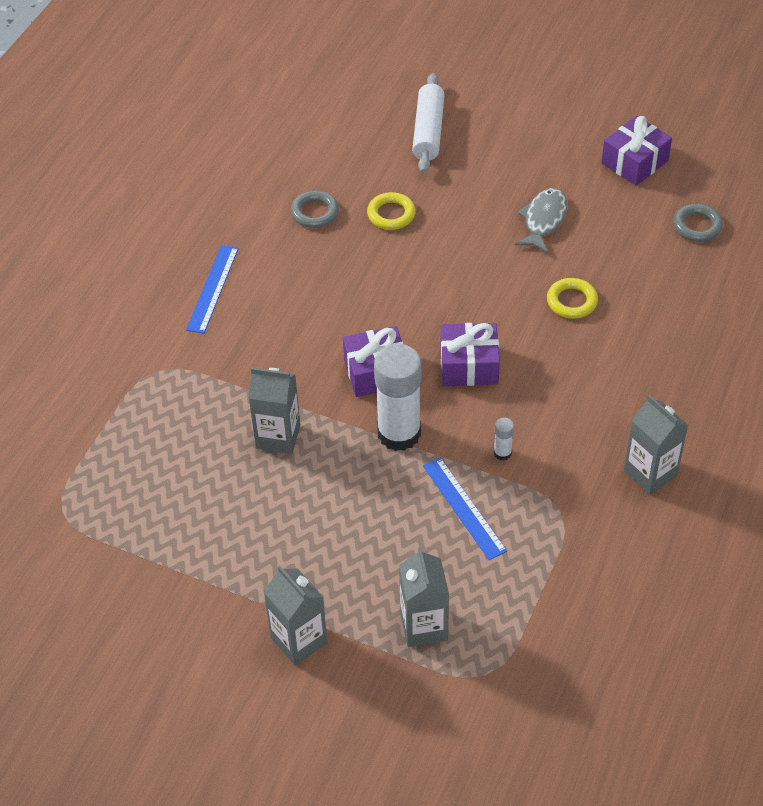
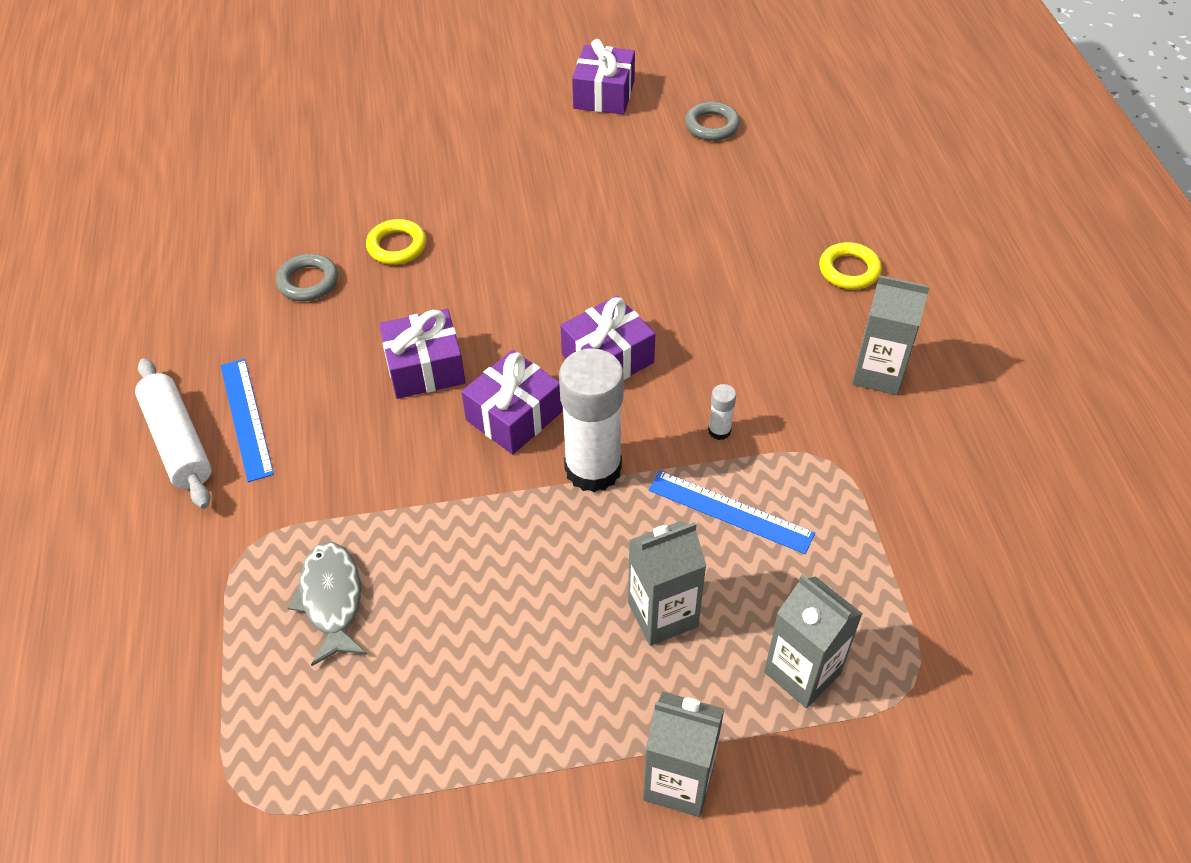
camera: 35 degrees left, 0 degrees up
grey carton [249,367,300,454] -> grey carton moved to [628,521,707,646]
white rolling pin [412,73,445,173] -> white rolling pin moved to [135,358,212,509]
grey fish [515,188,567,254] -> grey fish moved to [288,542,367,666]
yellow ring [547,278,598,319] -> yellow ring moved to [819,242,882,289]
none -> purple gift [379,309,466,399]

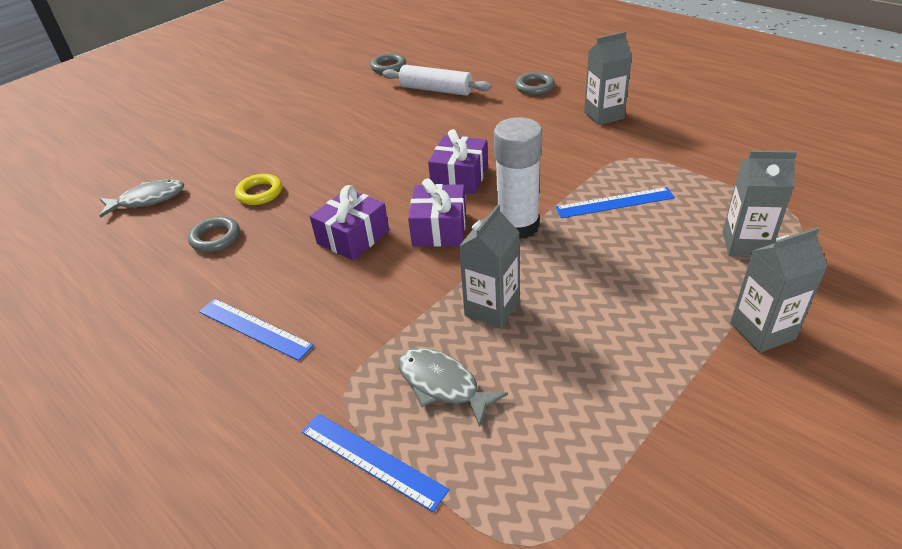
camera: 35 degrees left, 10 degrees down
white rolling pin [135,358,212,509] -> white rolling pin moved to [383,65,491,96]
purple gift [572,39,635,114] -> none
grey carton [628,521,707,646] -> grey carton moved to [459,204,519,328]
white glue stick [708,384,736,440] -> none
yellow ring [819,242,882,289] -> grey ring [515,72,555,95]
none -> grey fish [100,179,185,218]
none -> blue ruler [301,414,449,512]

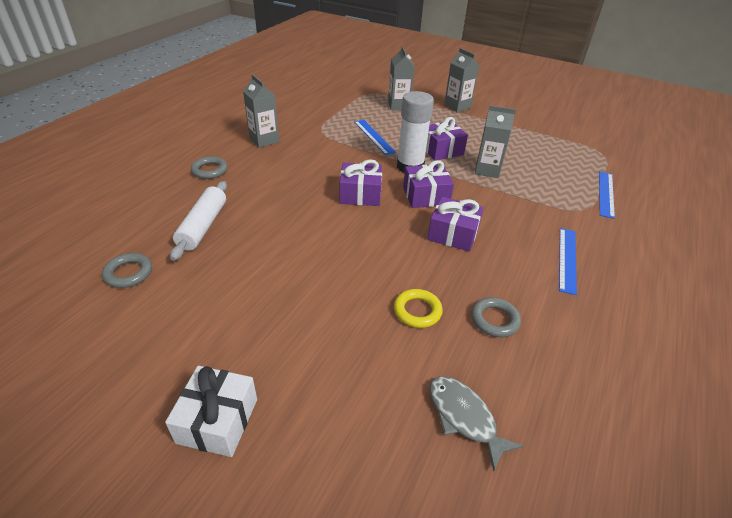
camera: 110 degrees left, 0 degrees up
grey fish [398,348,508,427] -> none
none -> white gift [165,366,257,457]
none -> purple gift [426,117,468,161]

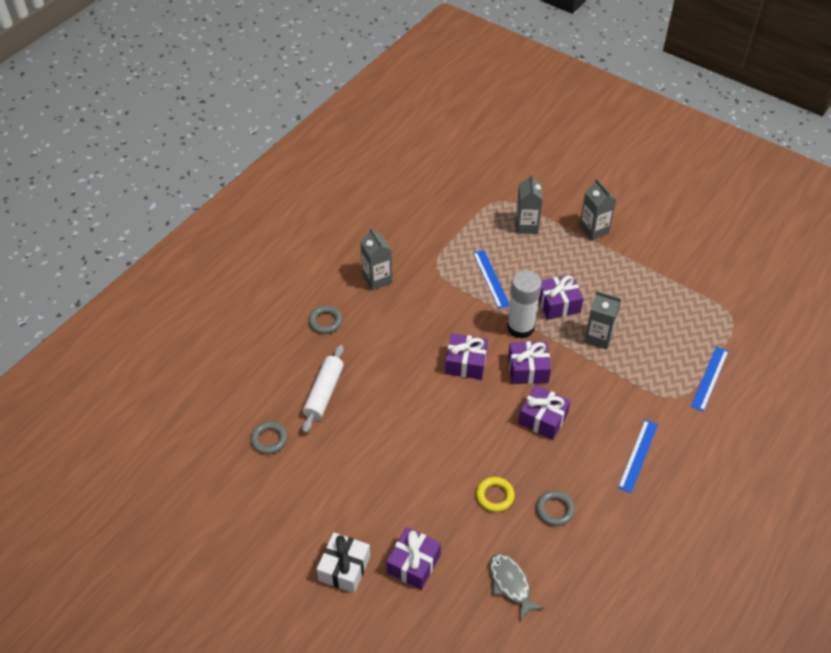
camera: 10 degrees right, 10 degrees up
none -> purple gift [386,527,441,590]

